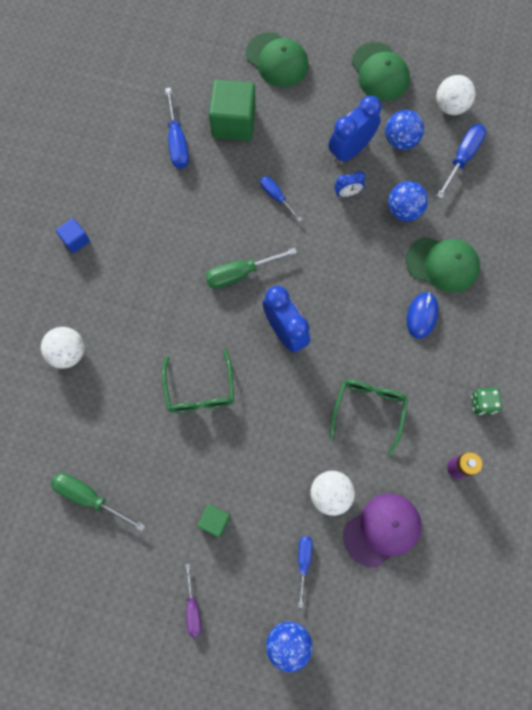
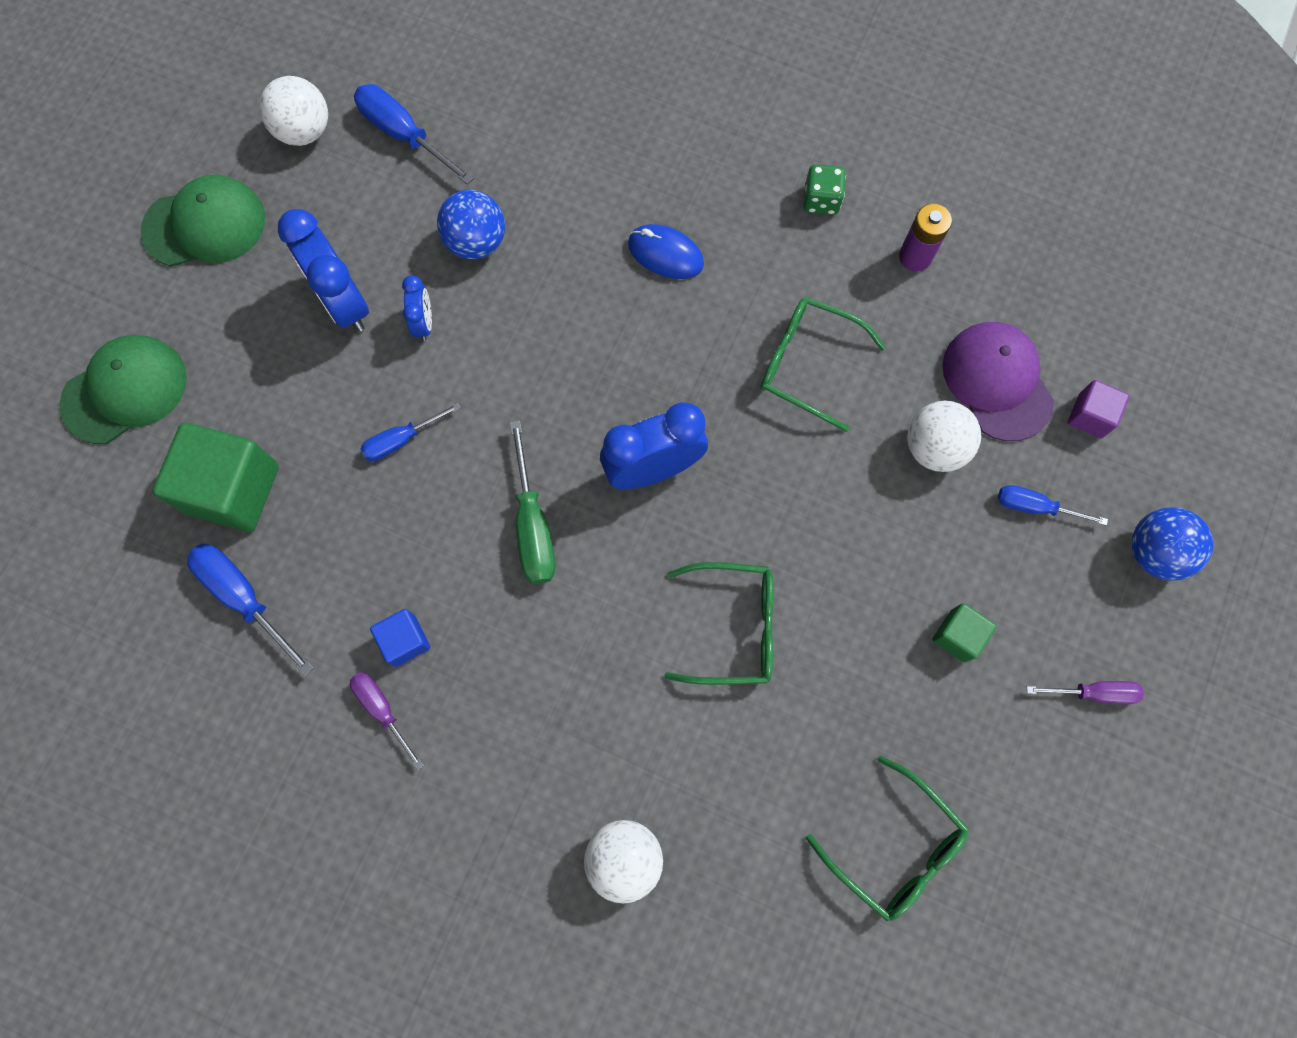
camera: 80 degrees left, 0 degrees up
green screwdriver [51,473,145,532] -> green glasses [806,756,969,921]
blue cube [56,218,90,253] -> blue cube moved to [370,609,430,667]
blue screwdriver [165,88,189,169] -> blue screwdriver turned 135 degrees counterclockwise [187,544,314,676]
blue ball [385,110,424,150] -> none
green cap [406,237,480,293] -> none
none -> purple screwdriver [350,672,424,770]
none -> purple cube [1068,380,1130,438]

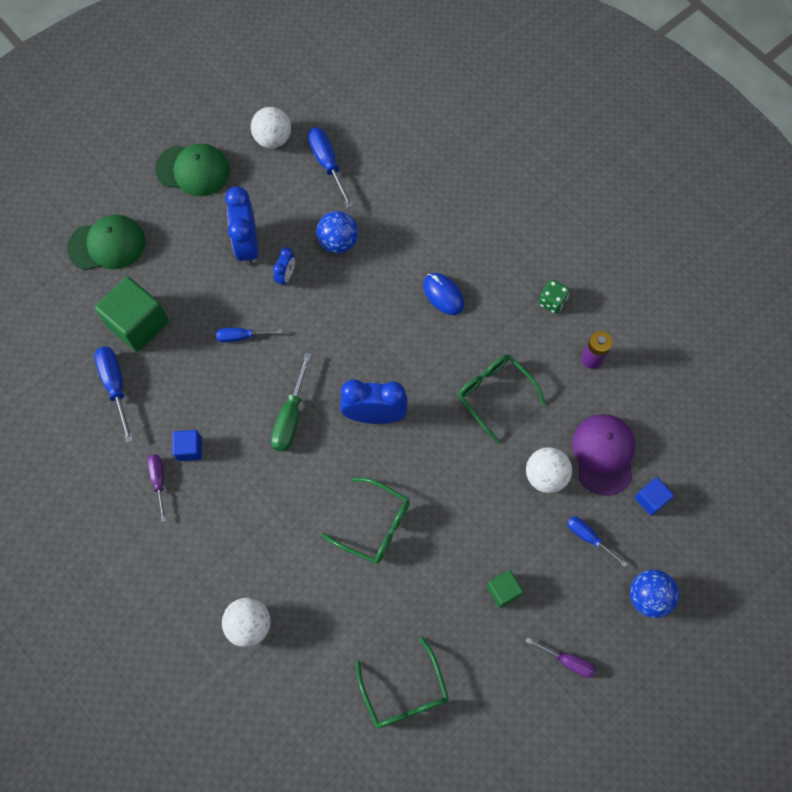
camera: 25 degrees right, 5 degrees down
purple cube [1068,380,1130,438] -> blue cube [634,477,674,516]

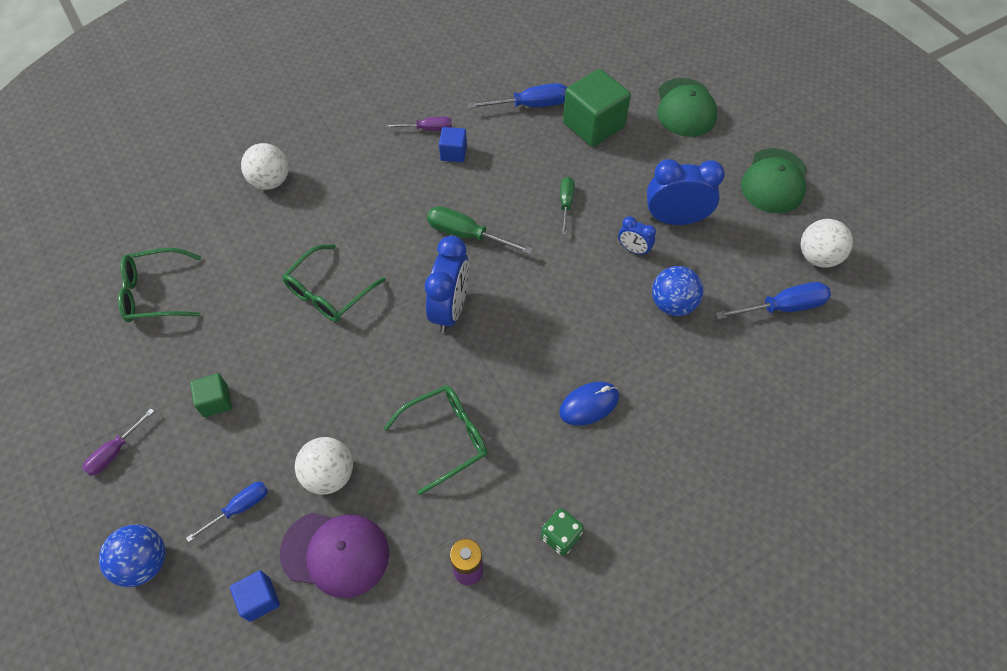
camera: 100 degrees right, 10 degrees down
blue screwdriver [216,328,282,342] -> green screwdriver [560,177,574,235]

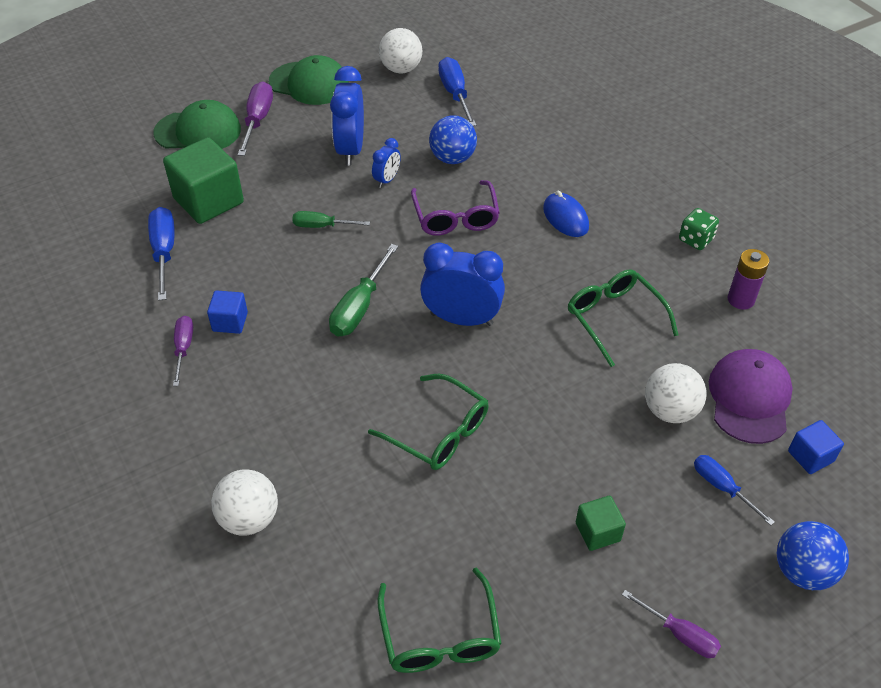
camera: 90 degrees left, 10 degrees down
none -> purple screwdriver [238,81,273,156]
none -> purple glasses [411,180,500,236]

